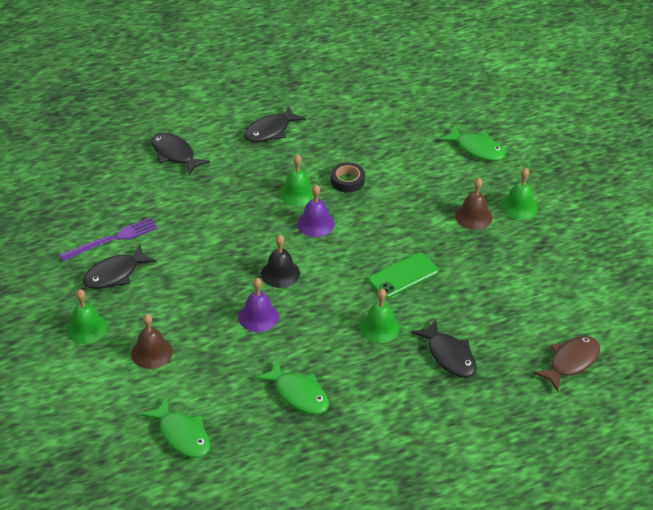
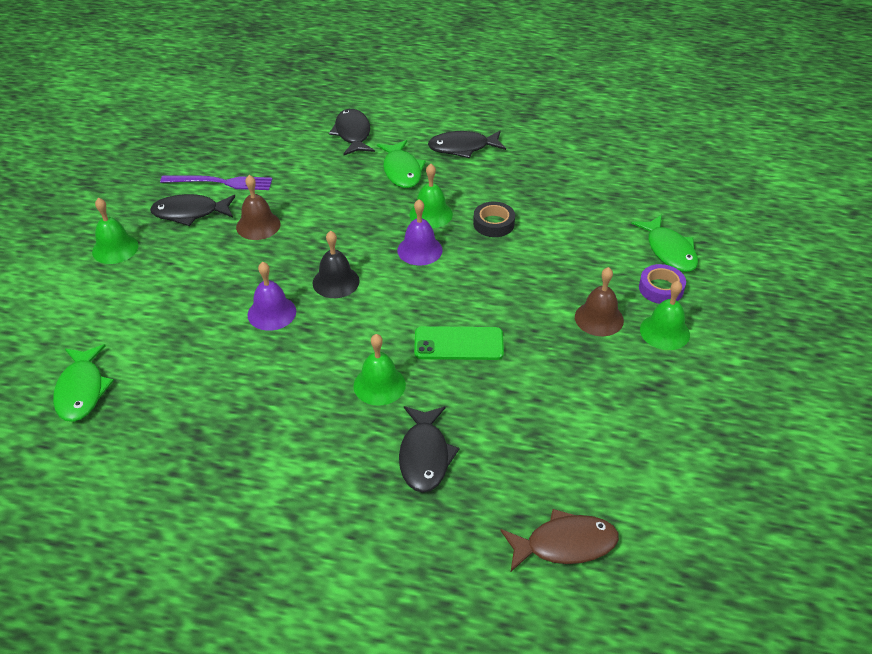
camera: 35 degrees right, 0 degrees up
brown bell [131,314,173,369] -> brown bell moved to [236,175,280,240]
green fish [255,359,329,415] -> green fish moved to [377,140,426,188]
none -> purple tape [639,264,686,304]

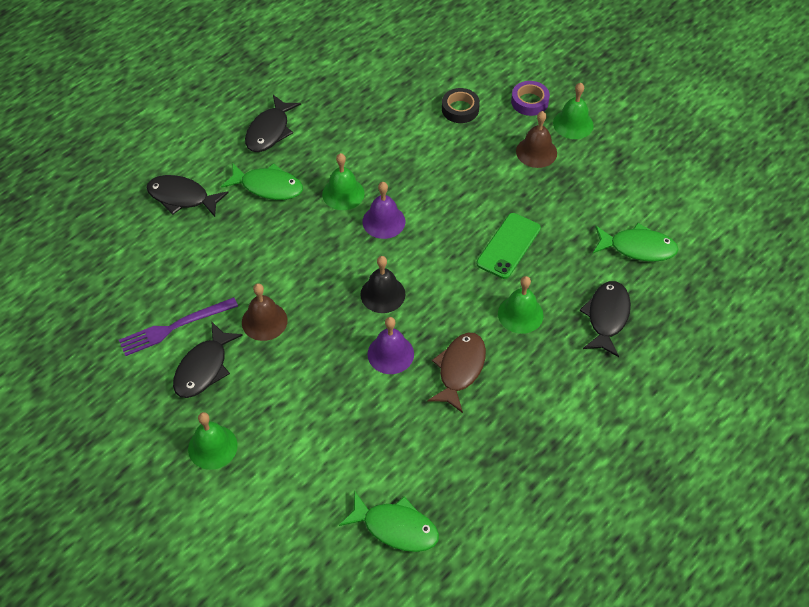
camera: 60 degrees left, 10 degrees up
purple fork [160,175,272,190] -> purple fork turned 150 degrees counterclockwise [119,297,238,356]
black fish [399,406,459,492] -> black fish turned 105 degrees counterclockwise [580,281,631,357]
black tape [473,202,515,237] -> black tape moved to [442,88,480,123]
brown fish [500,509,619,572] -> brown fish moved to [427,332,486,413]
green fish [631,214,698,272] -> green fish moved to [593,223,679,262]

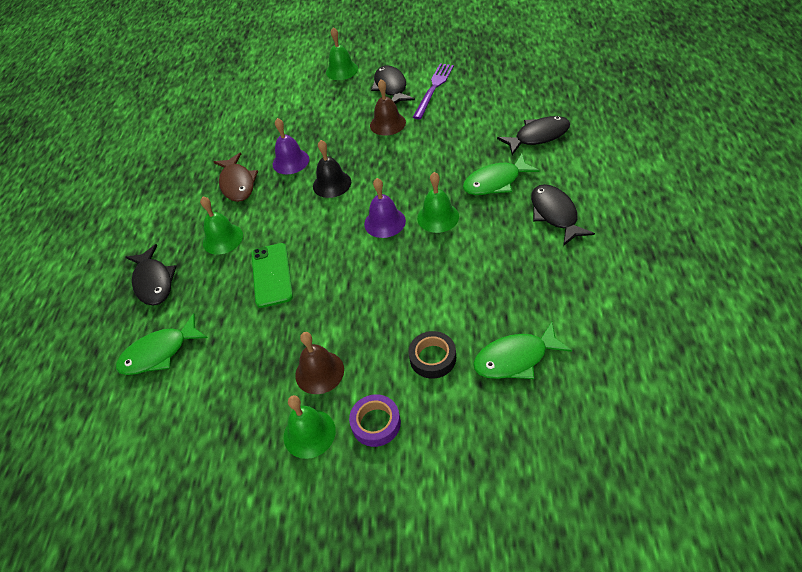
camera: 145 degrees right, 5 degrees down
green fish [339,492,439,552] -> green fish moved to [473,322,572,379]

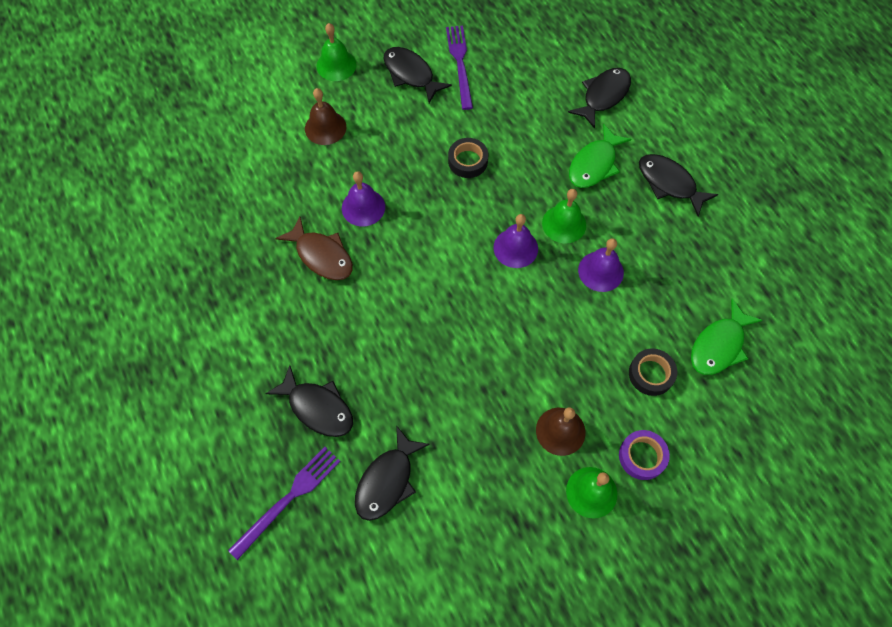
camera: 35 degrees left, 15 degrees up
green fish [116,313,208,375] -> black fish [355,425,430,521]
green bell [200,197,243,255] -> none
green phone [252,243,293,308] -> none
black bell [313,140,351,198] -> none
brown bell [370,79,406,136] -> brown bell moved to [305,88,346,145]
none -> purple fork [228,447,340,560]
none -> black tape [448,138,488,178]
none -> purple bell [578,238,624,292]

